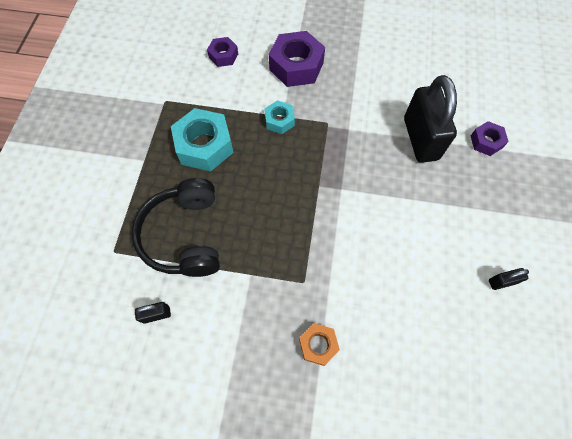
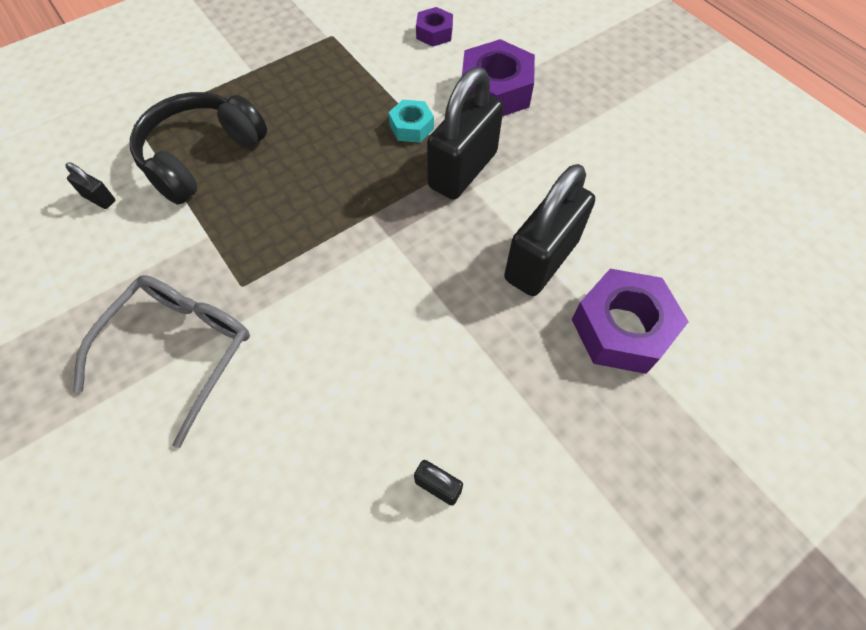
camera: 45 degrees right, 5 degrees down
turquoise nut [171,108,234,172] -> none
orange nut [299,323,340,366] -> grey glasses [73,275,250,448]
purple nut [471,121,509,156] -> purple nut [572,269,689,374], size x1.83
none -> black padlock [427,67,504,200]

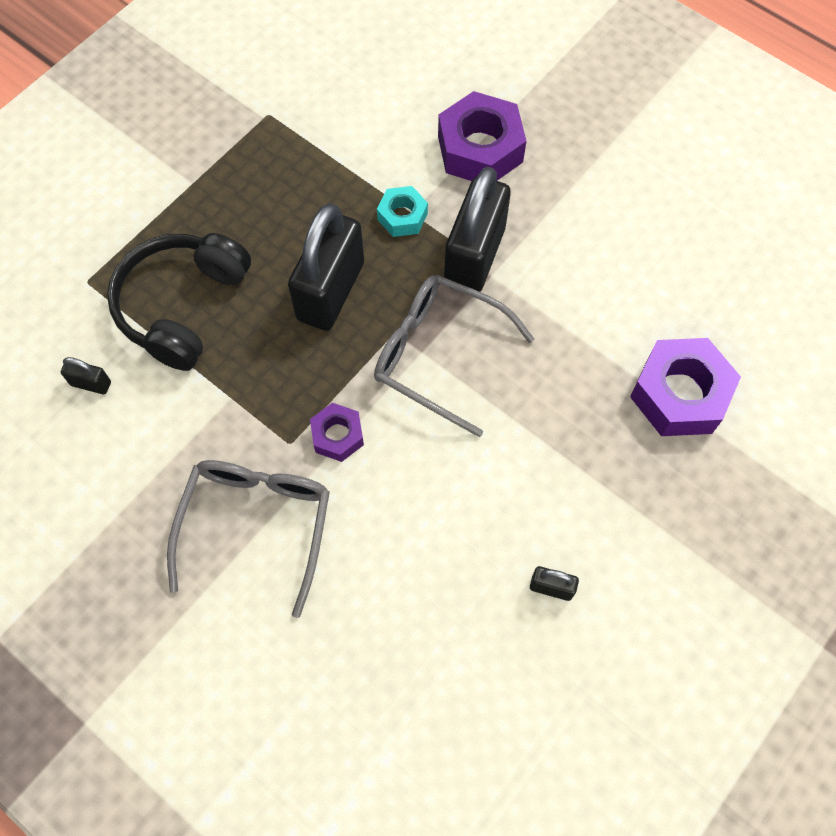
camera: 15 degrees left, 5 degrees up
purple nut [416,7,453,47] -> purple nut moved to [310,403,364,462]
black padlock [504,164,595,296] -> black padlock moved to [288,203,364,331]
none -> grey glasses [374,275,534,437]

